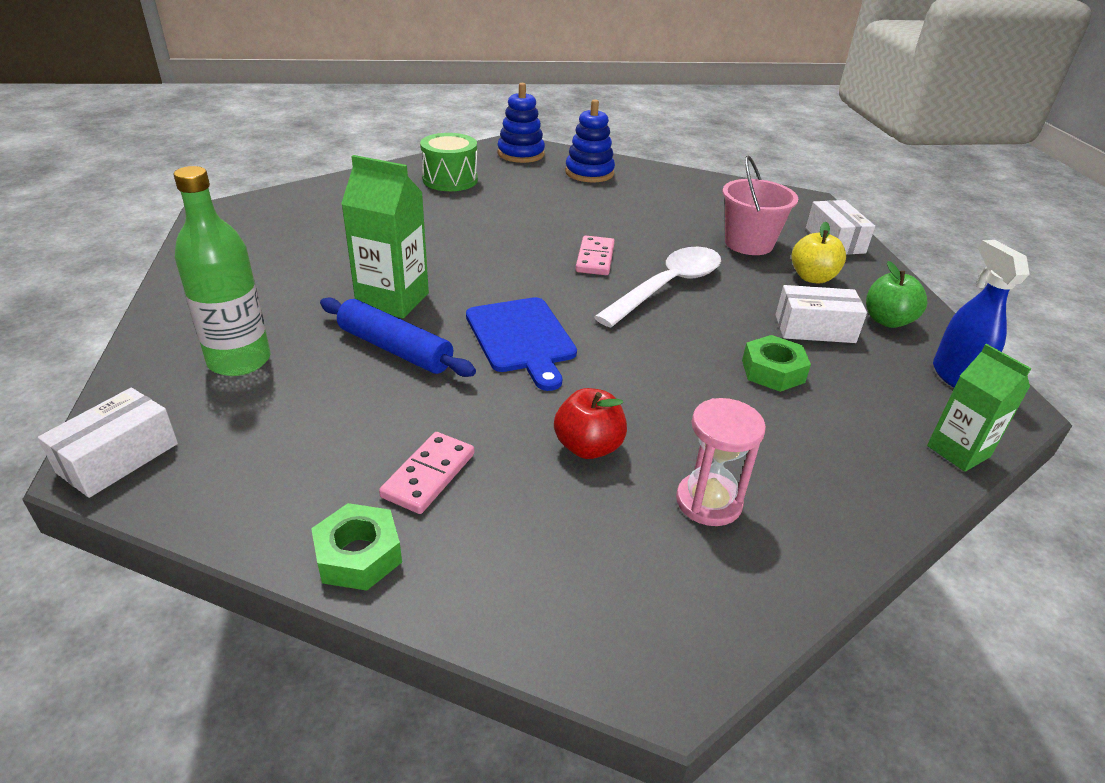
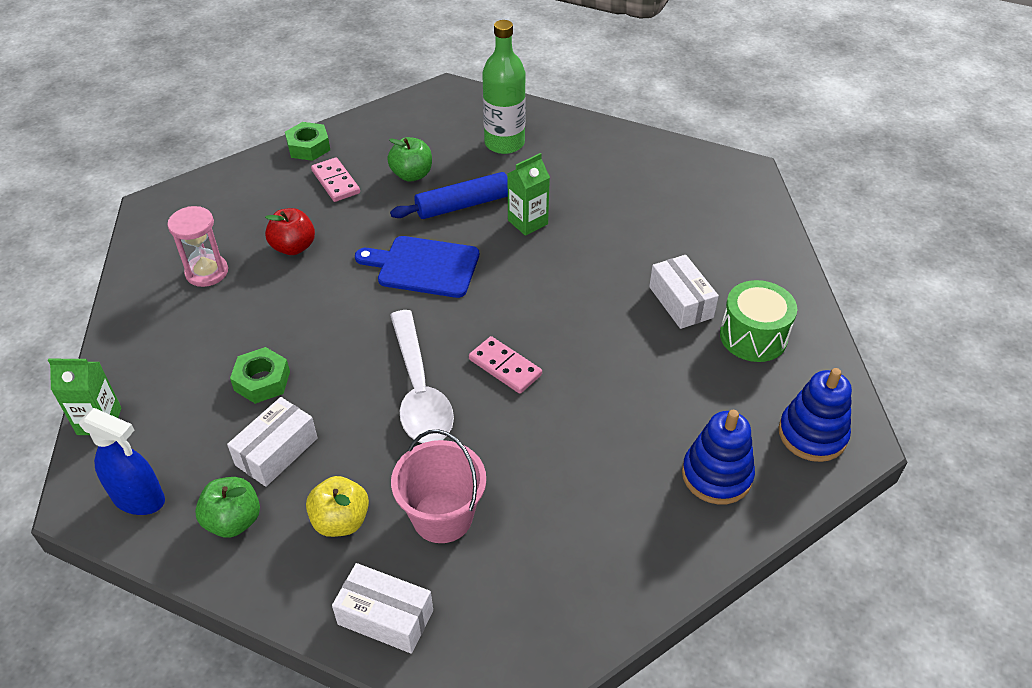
camera: 125 degrees right, 10 degrees up
white box [38,388,178,498] -> white box moved to [649,255,719,329]
green carton [341,155,429,319] -> green carton [508,153,550,236], size x0.66
none -> green apple [387,137,432,182]

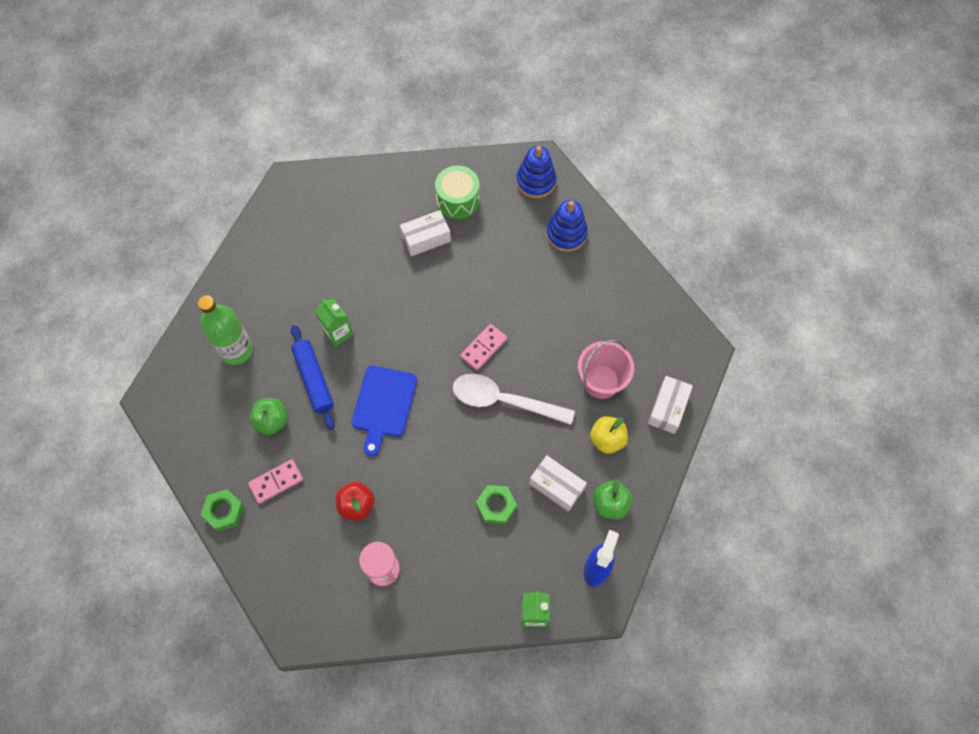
camera: 90 degrees left, 20 degrees up
white spoon [390,310,454,443] -> white spoon turned 150 degrees counterclockwise [453,374,575,425]

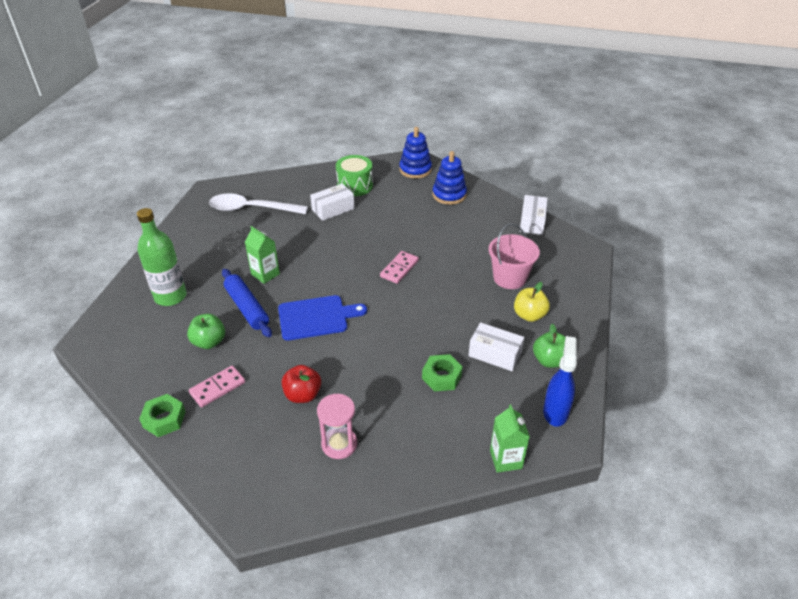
camera: 10 degrees left, 25 degrees down
blue cutting board [352,366,417,456] -> blue cutting board turned 105 degrees counterclockwise [278,295,367,341]
white spoon [453,374,575,425] -> white spoon moved to [209,193,308,214]
white box [648,376,693,434] -> white box moved to [520,195,548,235]

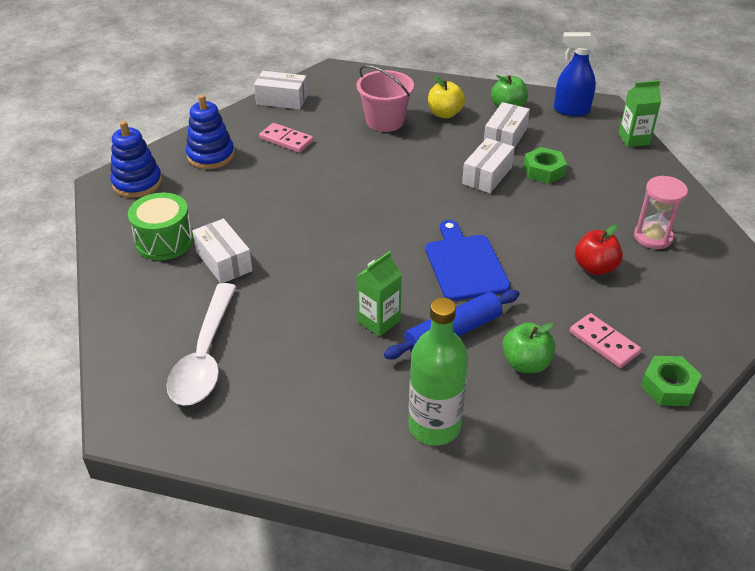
camera: 90 degrees left, 0 degrees up
pink domino [380,251,419,284] -> pink domino moved to [259,123,314,153]
none -> white box [462,138,515,193]

